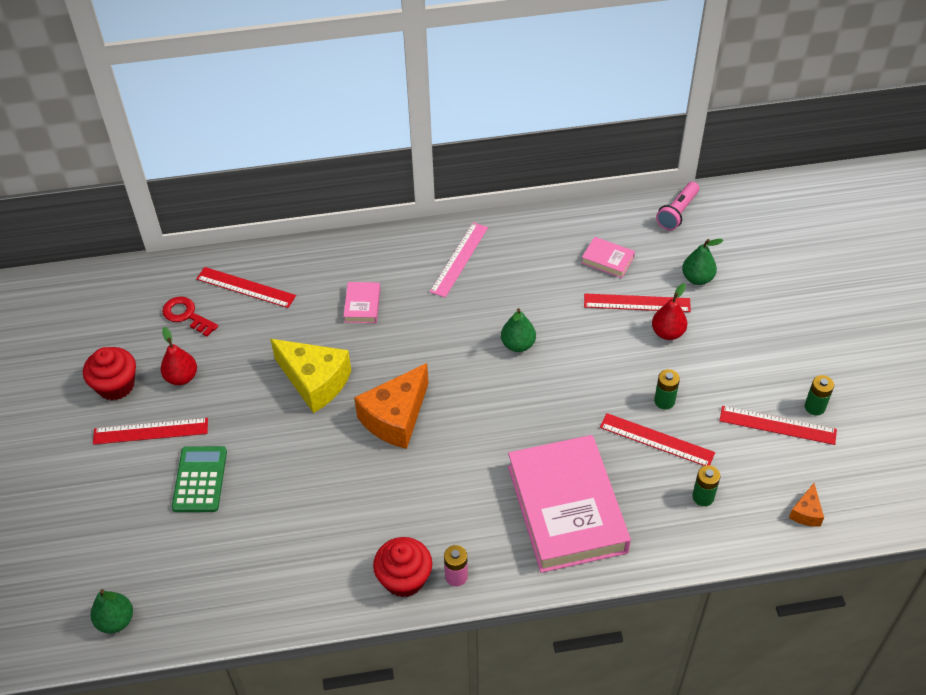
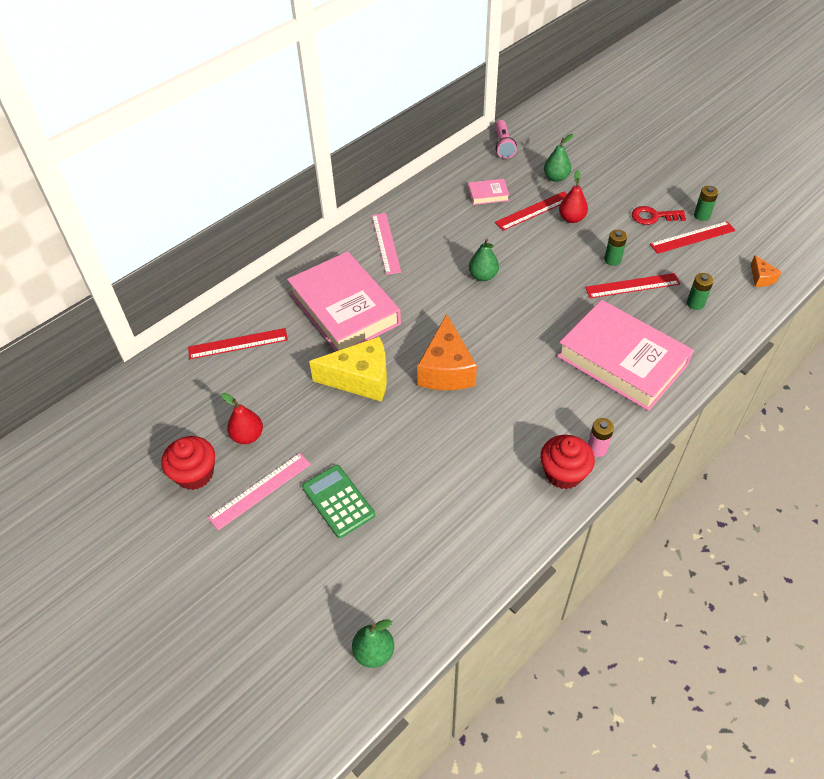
camera: 35 degrees left, 0 degrees up
red ruler [93,418,208,445] -> pink ruler [208,453,311,531]
red key [162,296,218,337] -> red key moved to [632,206,686,225]
pink book [343,282,380,323] -> pink book [287,251,401,351], size x2.44

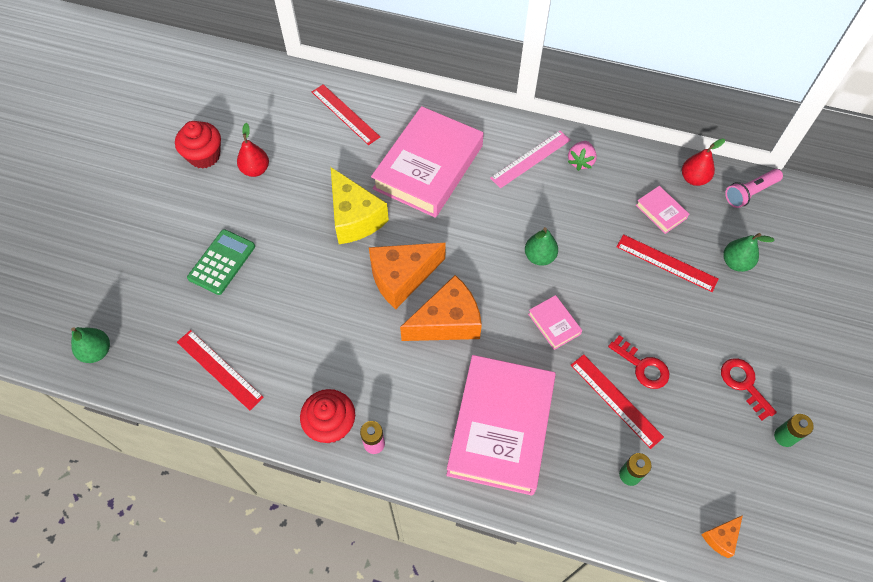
camera: 60 degrees right, 10 degrees up
pink ruler [208,453,311,531] -> none
red pear [559,170,588,223] -> red pear moved to [682,138,725,186]
green battery [604,230,627,266] -> red key [608,335,669,389]
red ruler [650,221,736,254] -> red ruler moved to [177,330,264,411]
none -> orange cheese [400,275,482,341]
none -> pink book [528,295,582,350]
none -> pink strawberry [568,141,597,171]

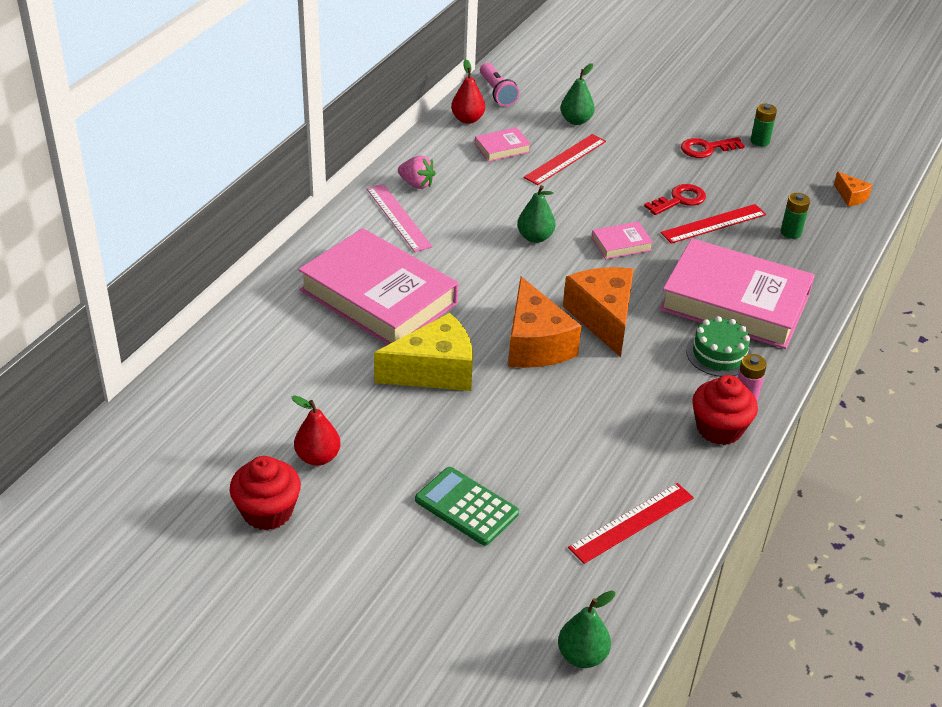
camera: 80 degrees left, 20 degrees down
red ruler [312,84,380,145] -> none
none -> green cake [686,316,752,377]

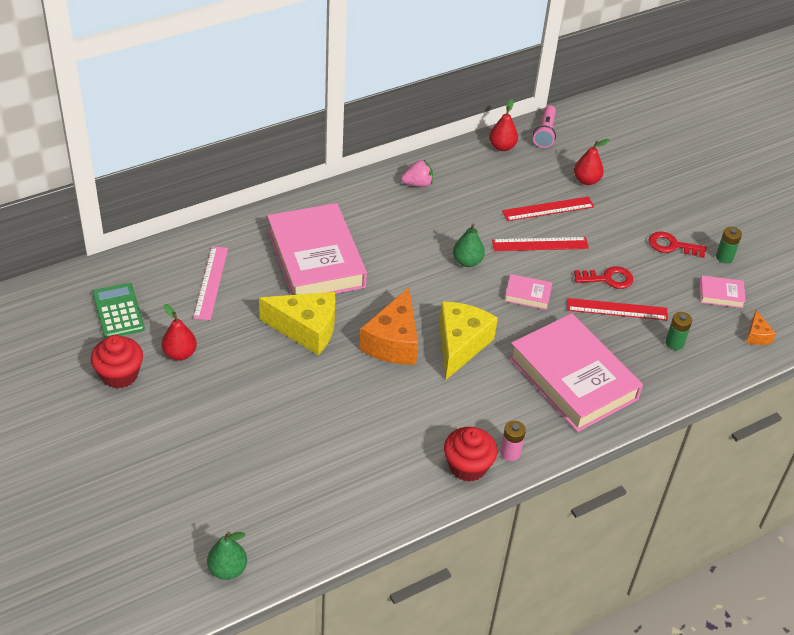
camera: 30 degrees right, 5 degrees up
pink ruler [366,184,433,252] -> pink ruler moved to [193,246,228,320]
pink strawberry [398,156,436,189] -> pink strawberry turned 75 degrees counterclockwise [401,160,433,187]
green calculator [415,467,519,546] -> green calculator moved to [92,283,145,338]
pink book [475,127,531,162] -> pink book moved to [700,275,746,308]
green pear [560,63,595,125] -> red pear [574,139,610,185]
orange cheese [563,267,634,357] -> yellow cheese [439,301,498,380]
red ruler [568,483,694,564] -> red ruler moved to [492,237,589,251]
green cake [686,316,752,377] -> none

